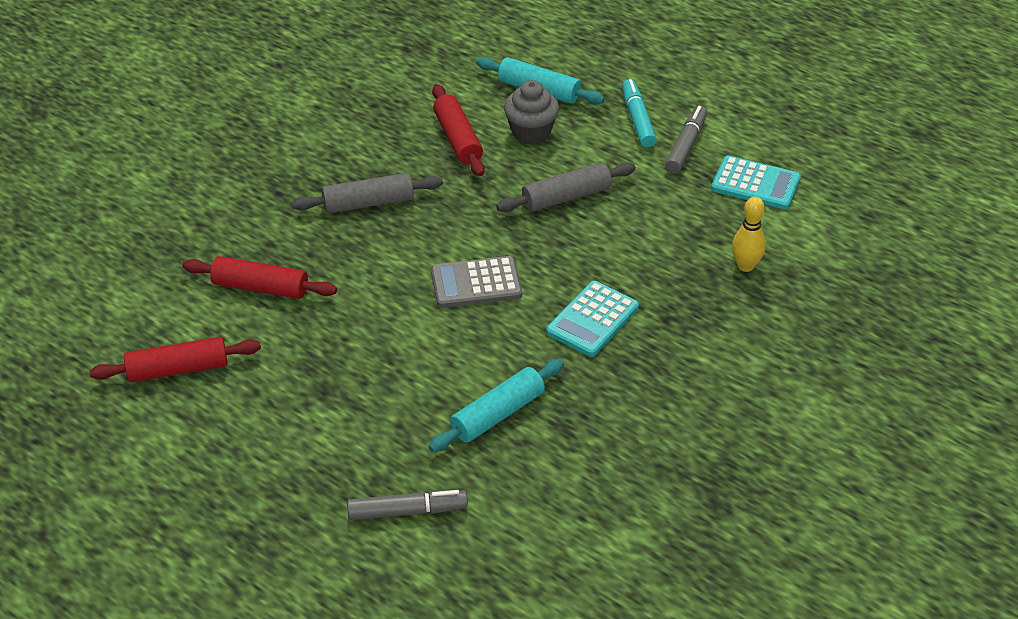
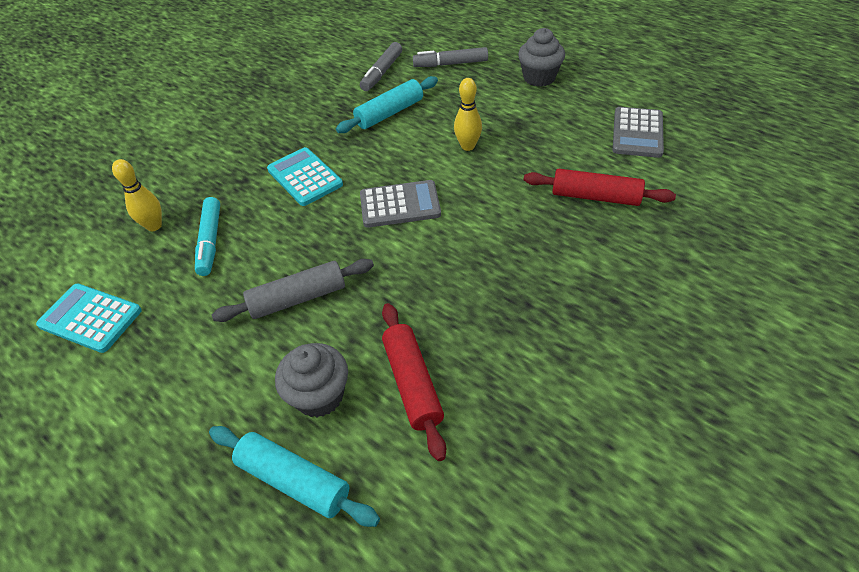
camera: 175 degrees left, 5 degrees up
red rolling pin [89,337,261,382] -> grey calculator [613,107,664,158]
grey rolling pin [292,173,443,213] -> none
turquoise calculator [546,281,639,357] -> turquoise calculator turned 75 degrees counterclockwise [267,147,343,206]
turquoise marker [622,79,656,148] -> turquoise marker moved to [195,197,220,276]
grey marker [665,106,707,173] -> grey marker moved to [360,42,402,91]
none -> yellow bowling pin [454,78,482,151]
none -> grey cupcake [518,28,565,87]

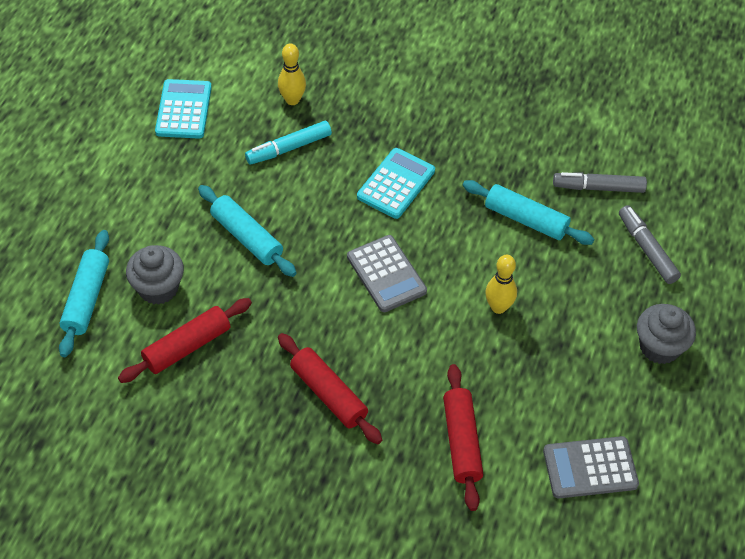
camera: 65 degrees right, 5 degrees up
grey rolling pin [212,259,374,322] -> turquoise rolling pin [198,185,297,277]
none -> red rolling pin [278,333,382,444]

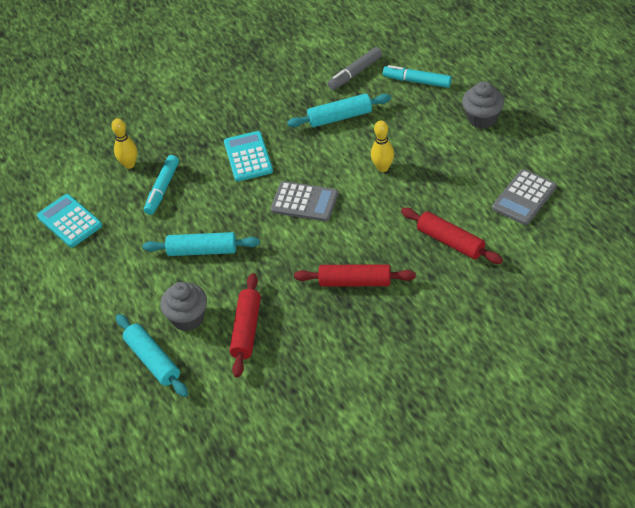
camera: 40 degrees left, 5 degrees down
grey marker [619,205,681,284] -> turquoise marker [383,65,452,88]

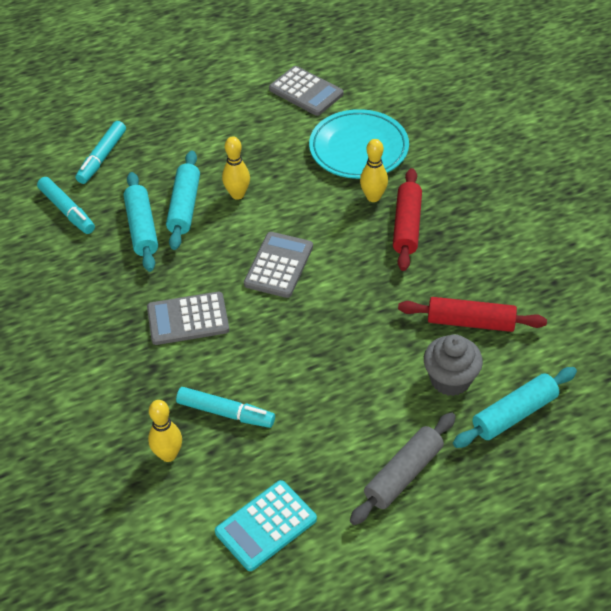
camera: 90 degrees left, 0 degrees up
turquoise rolling pin [142,232,260,256] -> turquoise rolling pin moved to [166,151,200,250]
turquoise calculator [224,131,273,181] -> grey calculator [147,292,229,345]
grey marker [328,47,382,90] -> turquoise marker [37,177,95,234]
red rolling pin [401,208,503,264] -> turquoise plate [309,109,409,179]
grey cupcake [462,82,504,129] -> none
none -> grey rolling pin [350,412,456,525]
none -> yellow bowling pin [360,139,388,202]

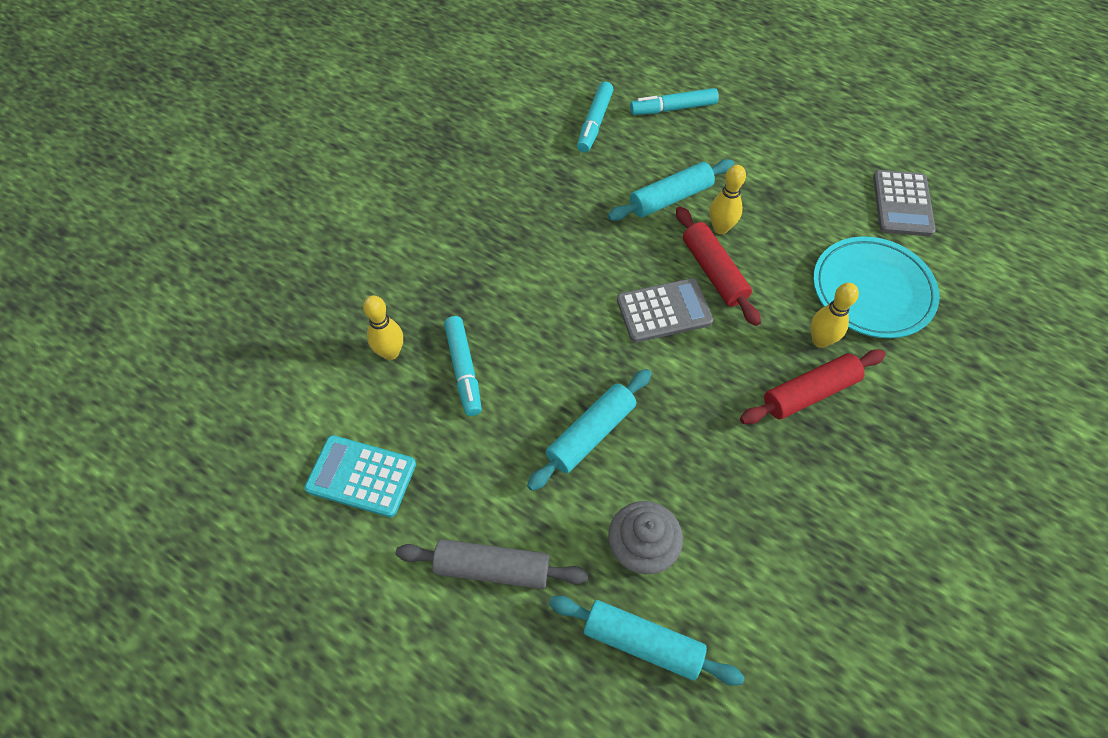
camera: 55 degrees right, 10 degrees up
turquoise rolling pin [124,172,158,272] -> turquoise rolling pin moved to [527,369,652,491]
grey calculator [147,292,229,345] -> none
red rolling pin [398,297,547,332] -> red rolling pin moved to [676,206,761,326]

